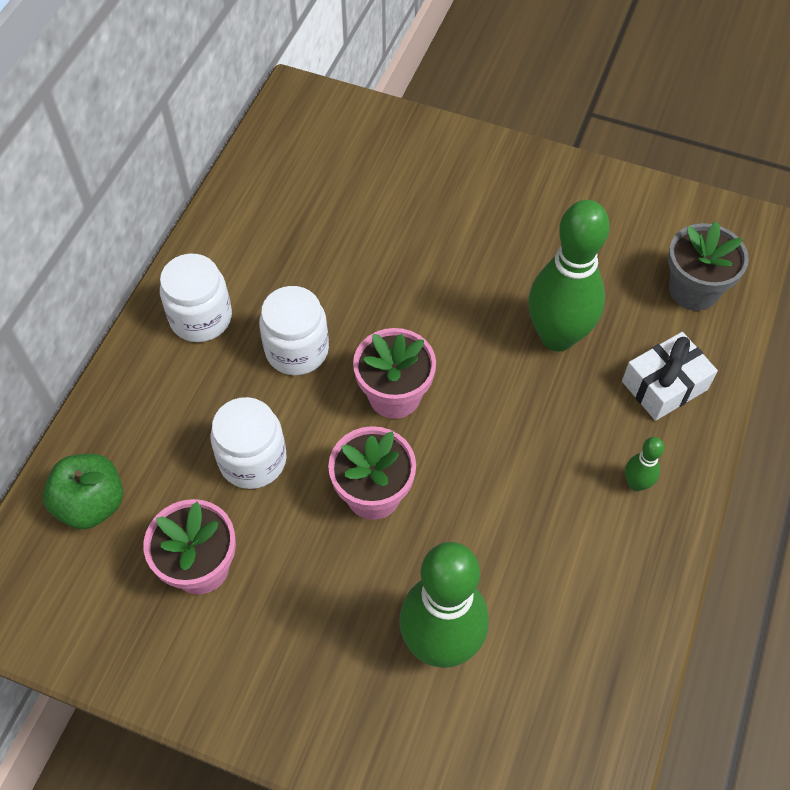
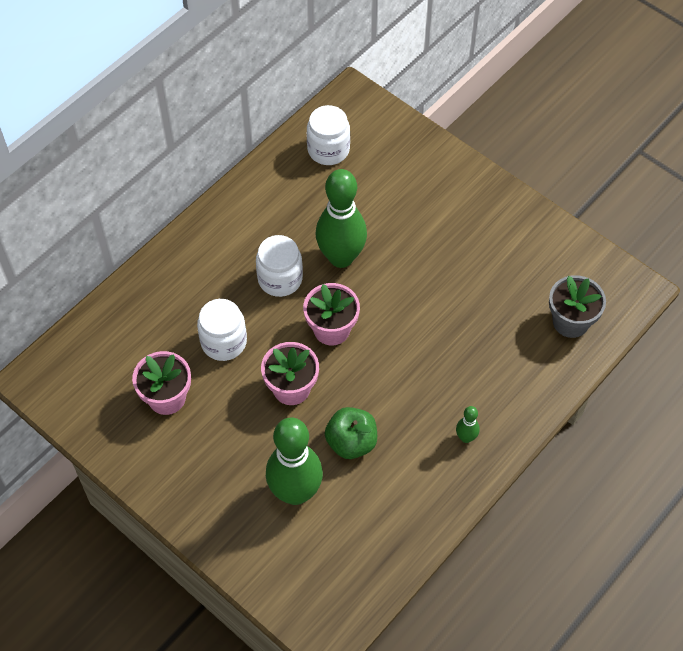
camera: 20 degrees right, 0 degrees up
green apple [43,454,123,529] -> green apple moved to [325,407,377,459]
white jar [160,254,232,342] -> white jar moved to [307,105,350,165]
green bowling pin [528,200,610,351] -> green bowling pin moved to [316,169,367,268]
white gift [622,332,718,421] -> none

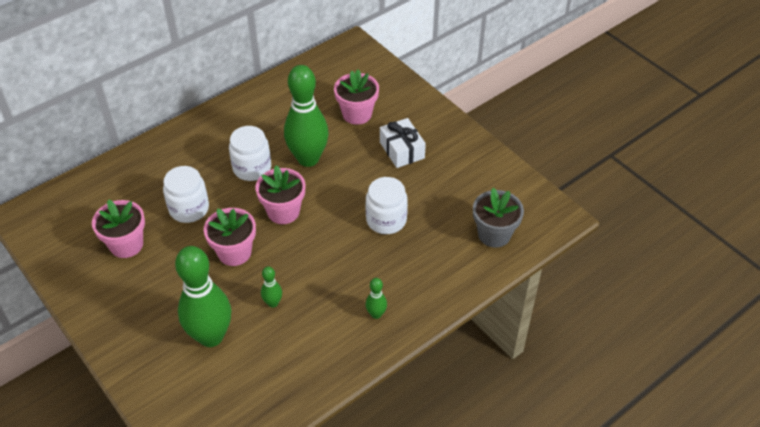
camera: 10 degrees right, 10 degrees down
white jar [307,105,350,165] -> white jar moved to [365,177,408,234]
green apple [325,407,377,459] -> green bowling pin [261,266,282,308]
none -> pink flower pot [334,69,379,125]
none -> white gift [380,118,426,168]

